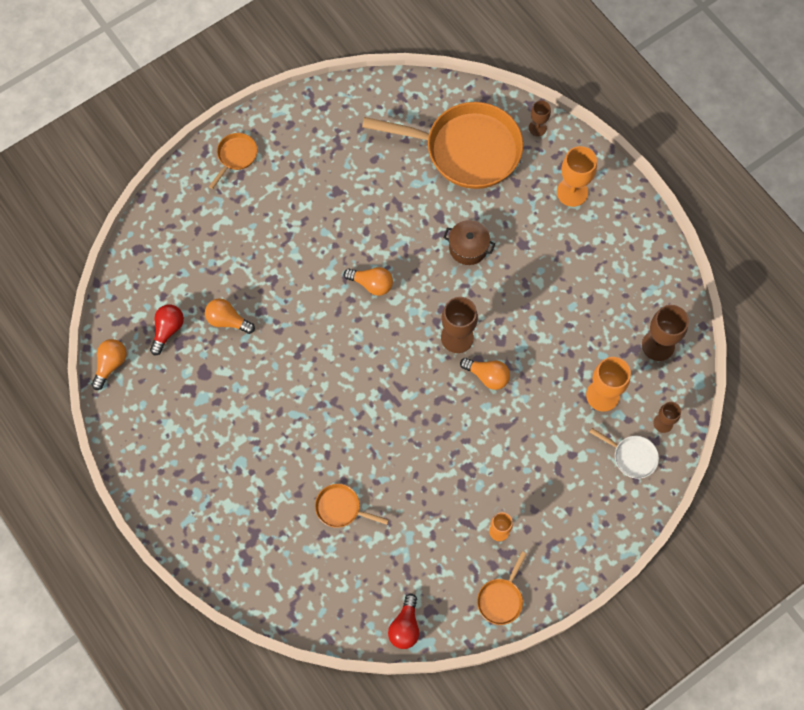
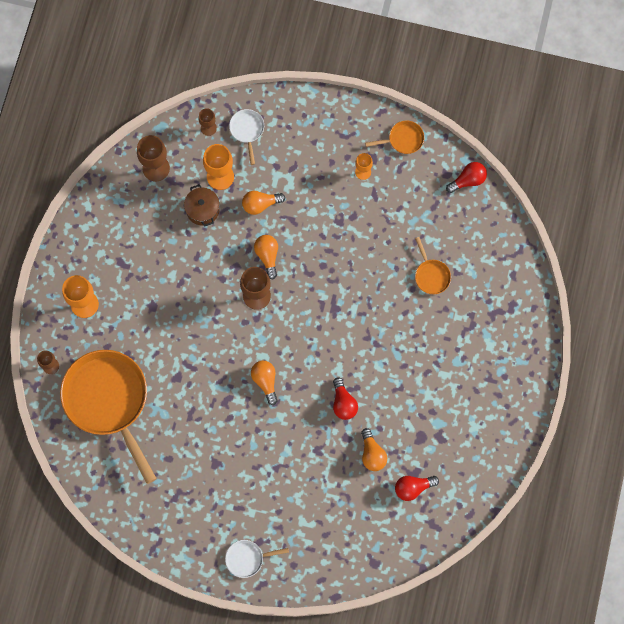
camera: 130 degrees left, 5 degrees up
orange light bulb [91,339,127,390] -> orange light bulb moved to [242,191,285,215]
orange pan [209,133,257,189] -> white pan [225,540,289,578]
brown pot [443,220,495,265] -> brown pot moved to [184,184,220,227]
none -> red light bulb [333,377,358,420]

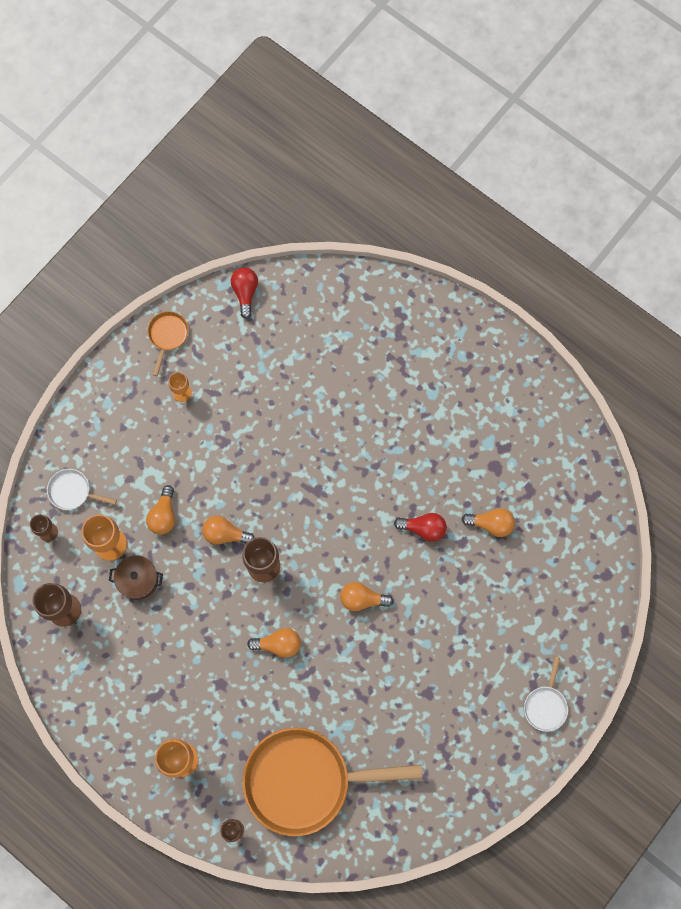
camera: 65 degrees left, 0 degrees up
red light bulb [395,476,439,501] -> none
orange pan [415,237,451,294] -> none
none -> orange light bulb [247,628,301,658]

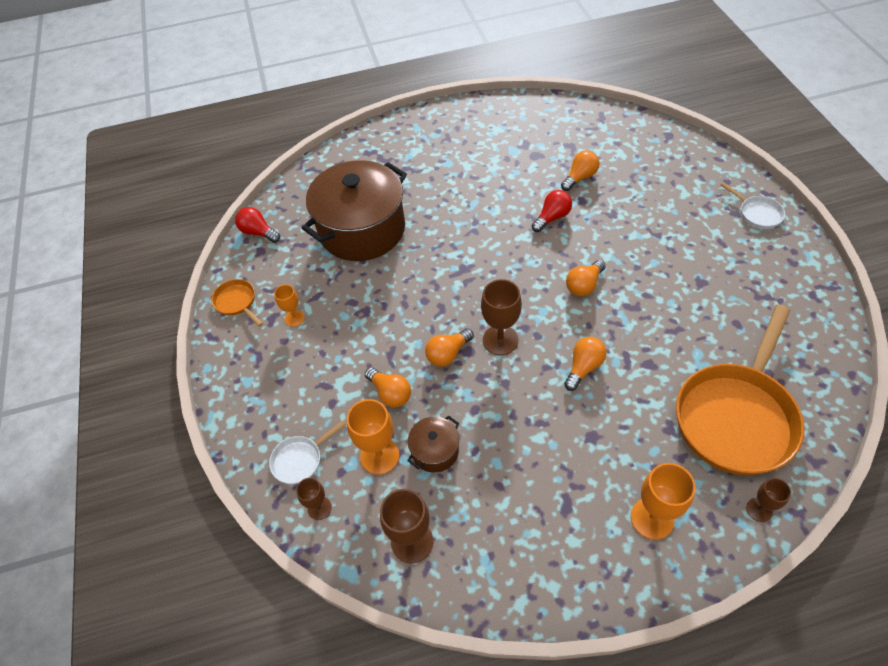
camera: 50 degrees left, 20 degrees down
none -> brown pot [302,160,407,261]

